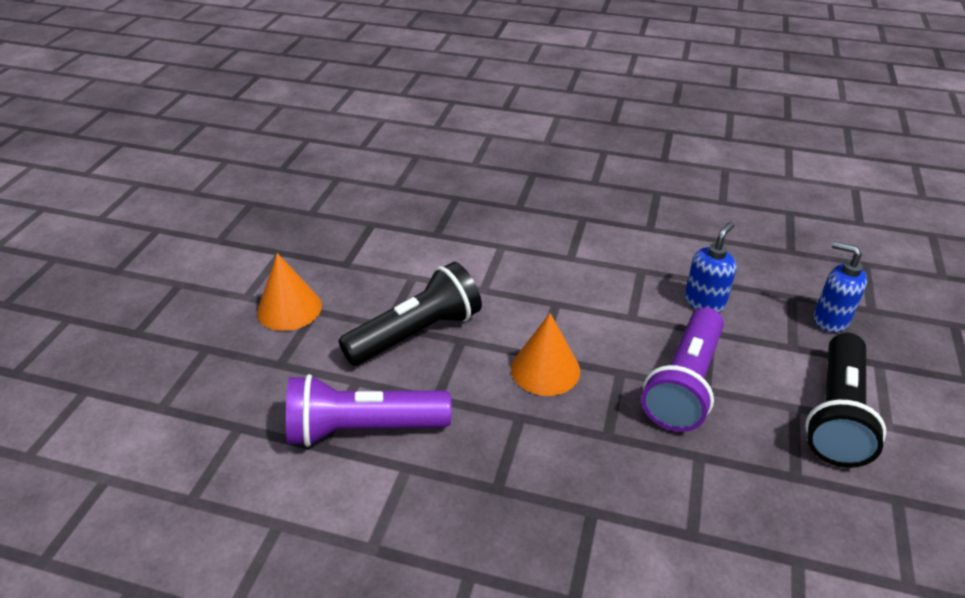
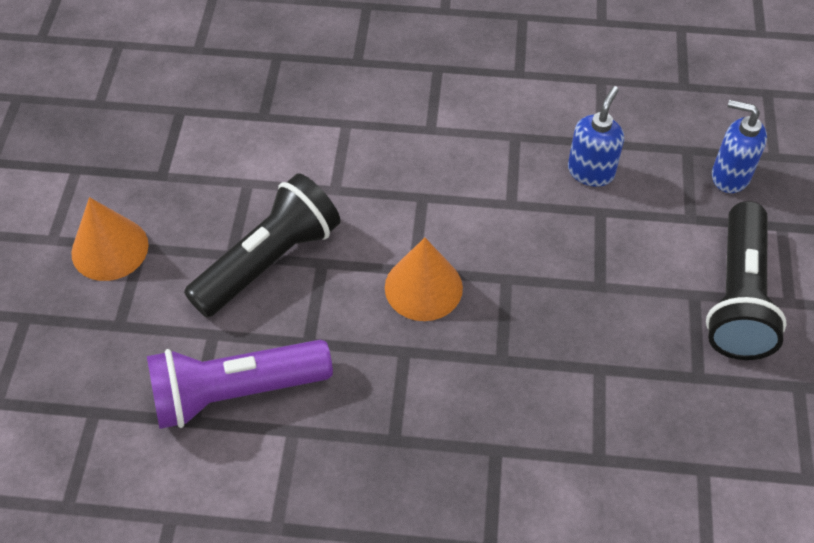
camera: 10 degrees left, 15 degrees up
purple flashlight [641,308,724,432] -> none

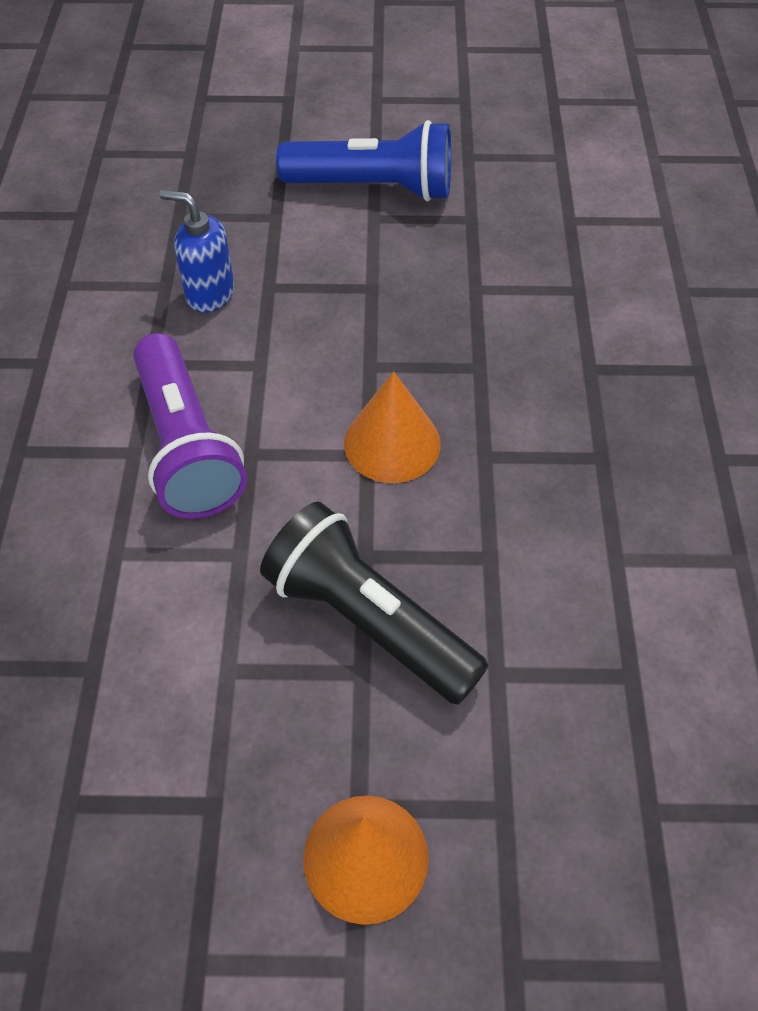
camera: 95 degrees left, 0 degrees up
purple flashlight [147,340,333,429] -> purple flashlight moved to [133,333,247,519]
black flashlight [706,201,787,360] -> blue flashlight [276,120,451,201]
blue soap dispenser [712,100,767,193] -> none

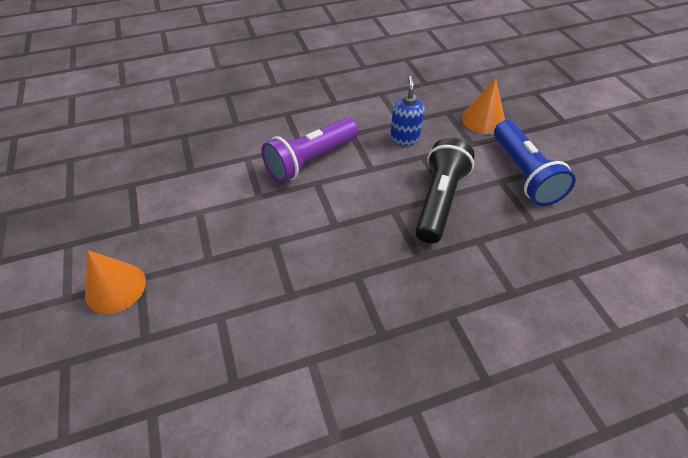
camera: 70 degrees right, 5 degrees down
black flashlight [260,501,489,705] -> black flashlight moved to [415,138,475,244]
orange cone [344,372,441,483] -> orange cone moved to [462,78,505,134]

